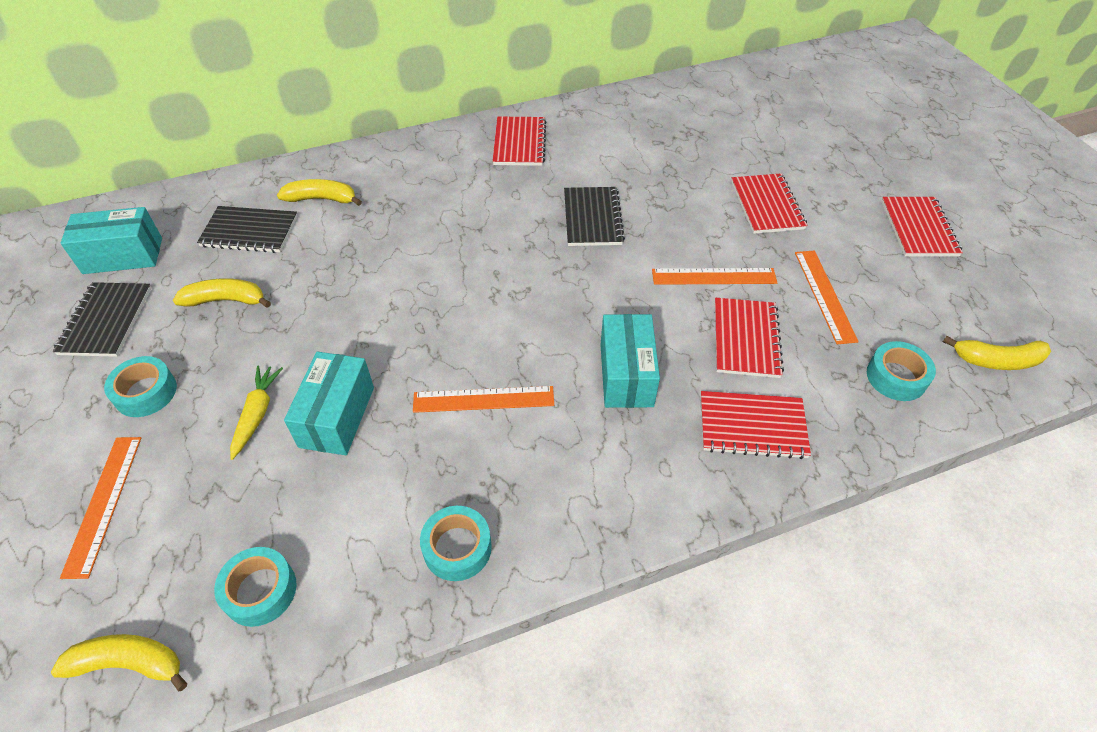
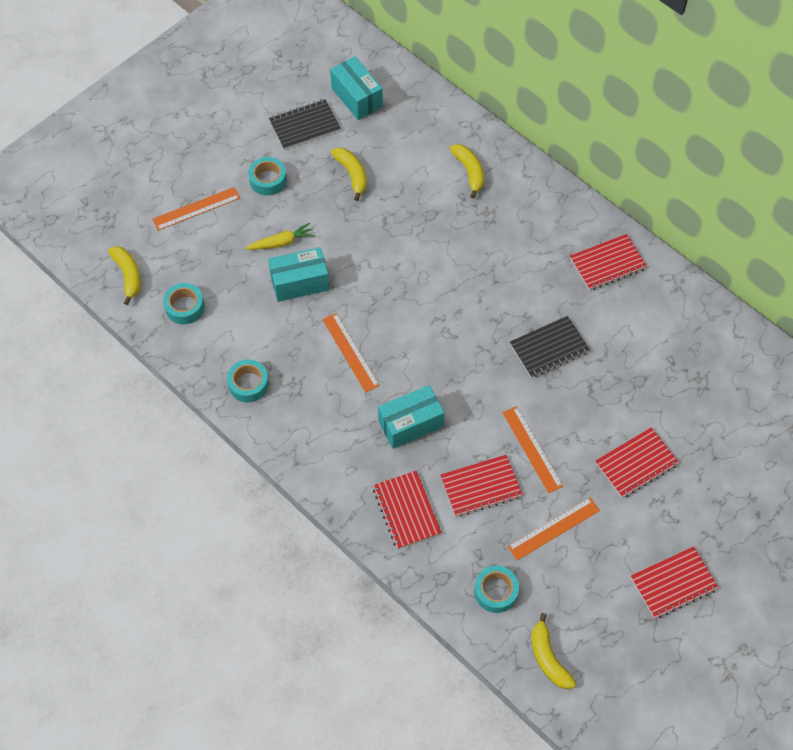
camera: 65 degrees right, 10 degrees up
black notebook [197,206,297,253] -> none

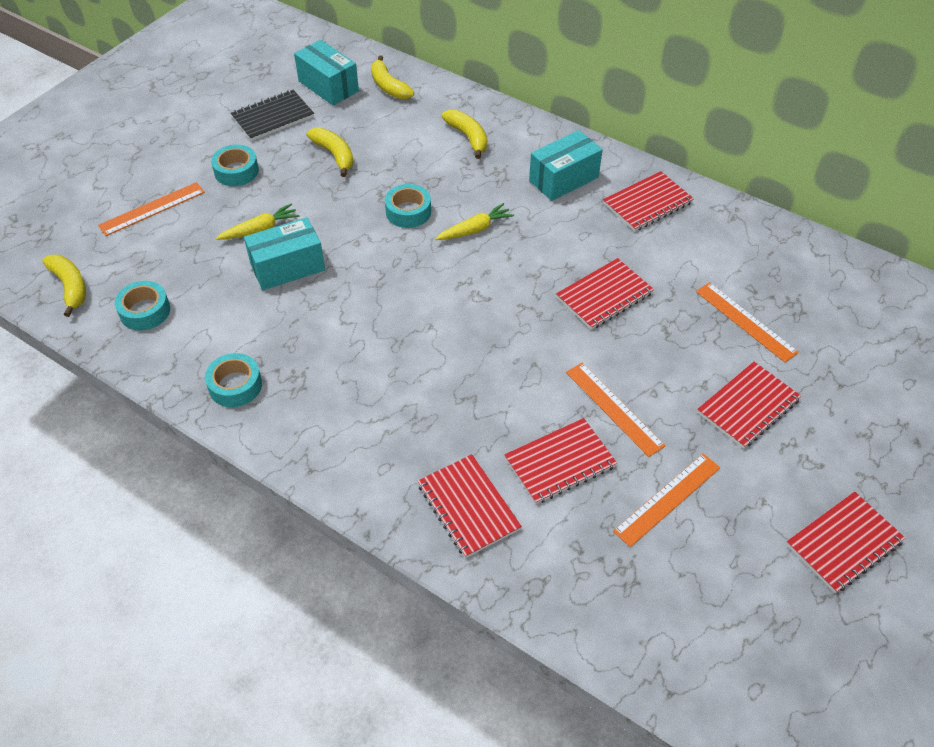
camera: 10 degrees left, 10 degrees down
orange ruler [322,313,380,393] -> orange ruler moved to [696,282,799,363]
turquoise box [378,385,445,449] -> turquoise box moved to [529,130,603,201]
turquoise tape [474,566,519,613] -> turquoise tape moved to [385,184,431,228]
black notebook [510,316,590,378] -> red notebook [556,258,654,330]
yellow banana [531,613,576,689] -> yellow banana moved to [371,55,414,99]
none -> yellow carrot [435,203,514,240]

